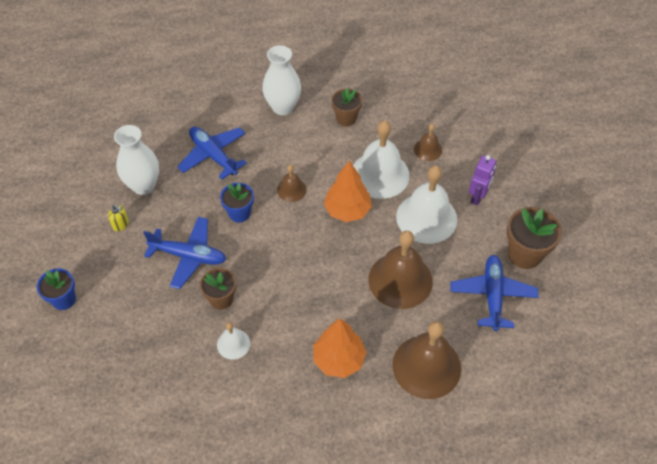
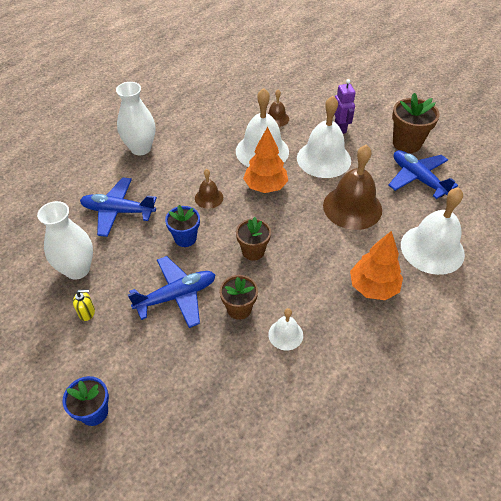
camera: 40 degrees left, 5 degrees down
brown flower pot [331,88,362,126] -> brown flower pot moved to [236,217,271,261]
brown bell [392,321,461,399] -> white bell [401,187,465,275]

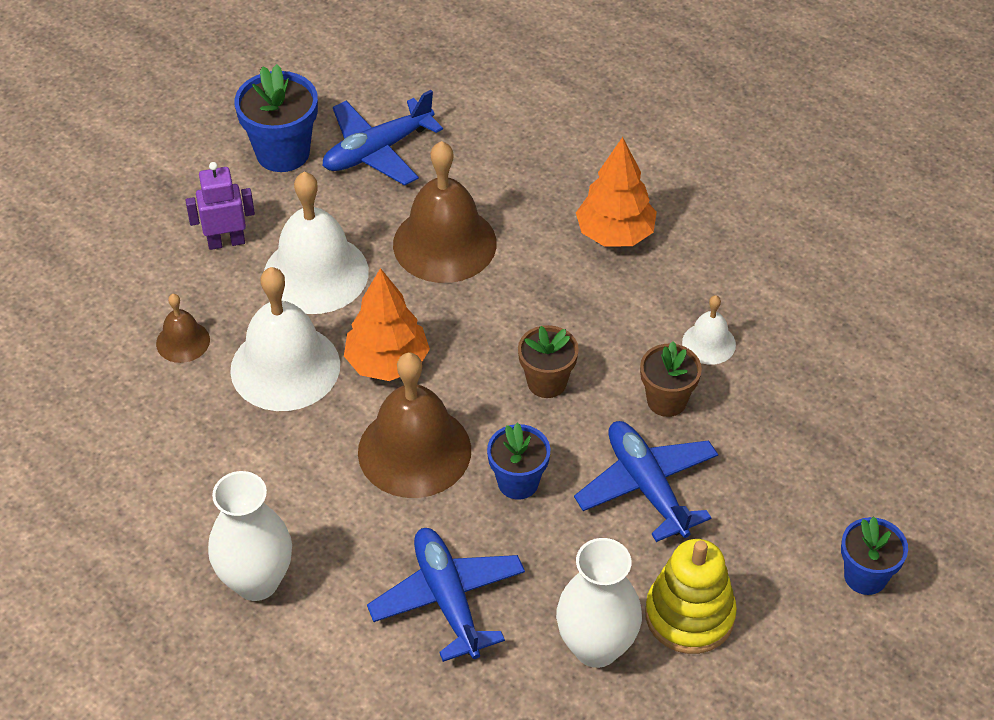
camera: 90 degrees left, 0 degrees up
yellow soap dispenser [73,290,95,321] -> yellow stacking toy [645,539,737,654]
blue plane [80,177,157,237] -> blue plane turned 150 degrees clockwise [367,528,525,662]
brown bell [195,169,223,209] -> brown bell [358,352,471,498], size x2.02
brown flower pot [392,93,440,153] -> blue flower pot [235,64,318,172]
white bell [401,187,465,275] -> none

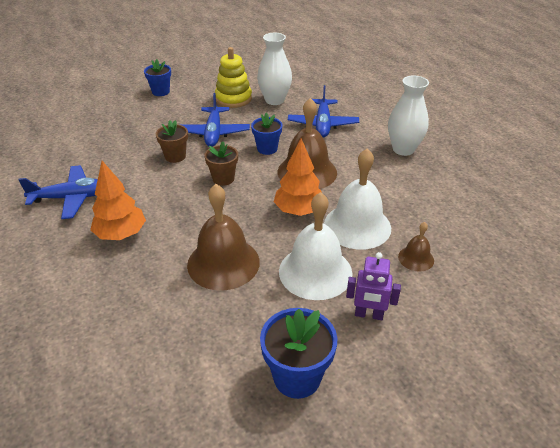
camera: 155 degrees left, 10 degrees down
blue plane [323,90,443,185] -> blue plane moved to [18,165,98,219]
white bell [682,295,736,365] -> none

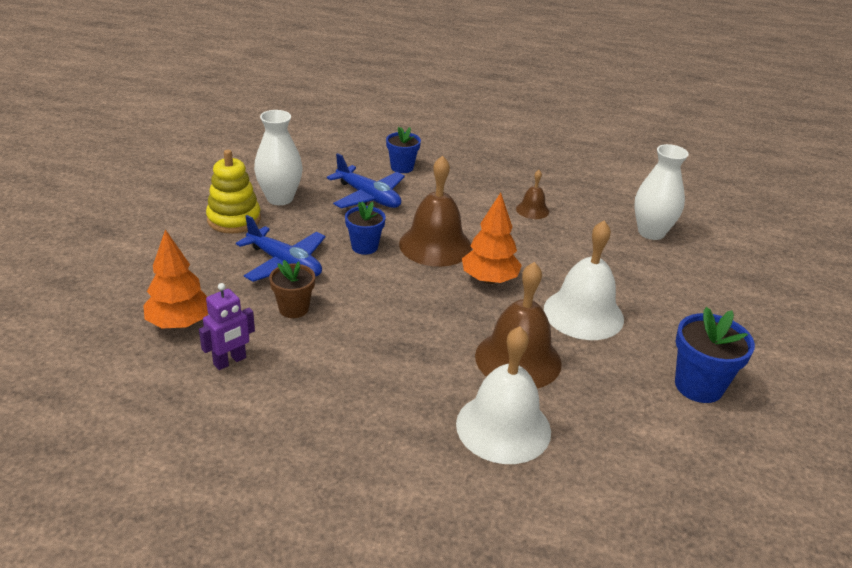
camera: 55 degrees left, 5 degrees down
blue plane [18,165,98,219] -> none
orange tree [90,161,146,240] -> orange tree moved to [143,229,208,329]
blue flower pot [144,59,171,96] -> blue flower pot moved to [386,127,421,173]
brown flower pot [204,141,238,186] -> none
white bell [324,148,391,250] -> white bell moved to [456,326,551,464]
purple robot [346,252,401,320] -> purple robot moved to [199,283,255,370]
white vase [388,76,429,156] -> white vase moved to [634,144,689,240]
brown bell [398,222,434,272] -> brown bell moved to [516,170,549,219]

